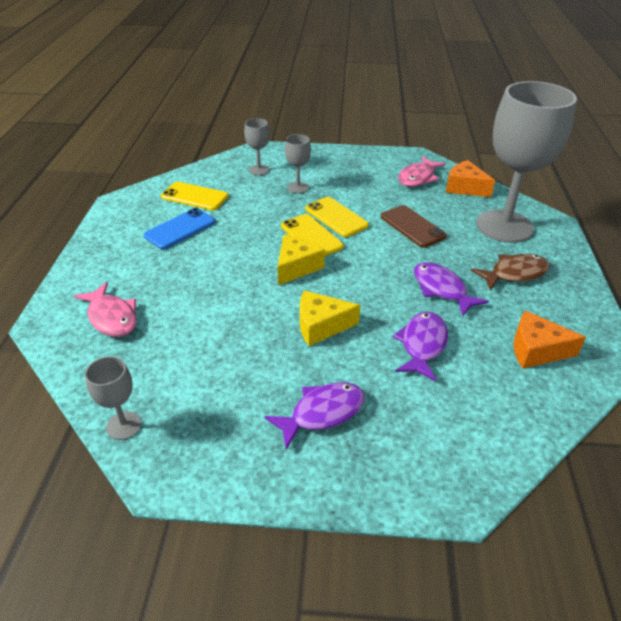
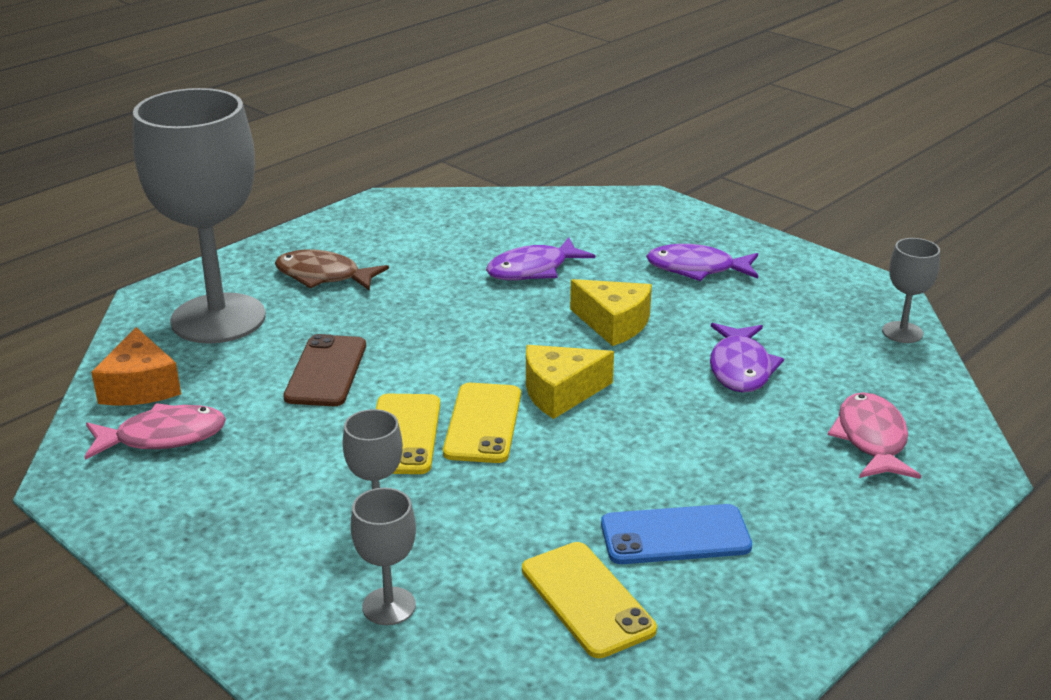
camera: 140 degrees left, 10 degrees down
purple fish [414,262,489,316] -> purple fish moved to [710,323,784,393]
orange cheese [514,311,586,368] -> none

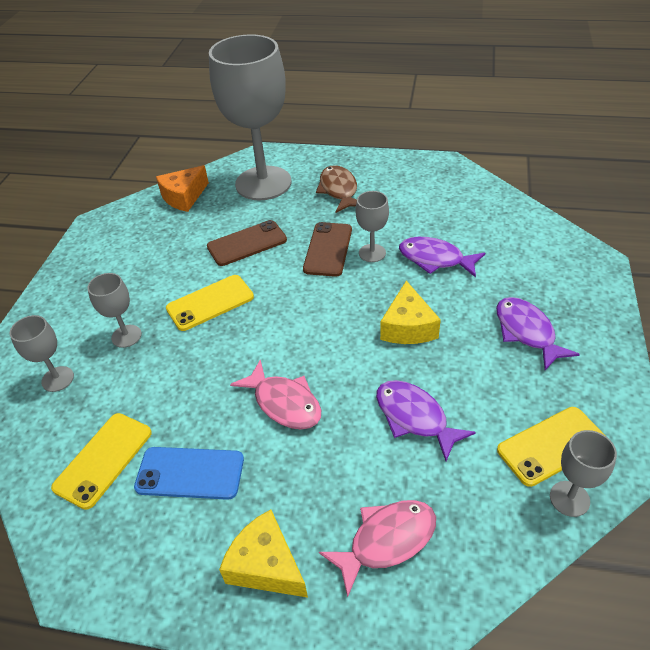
camera: 60 degrees right, 15 degrees up
pink fish [84,403,226,460] -> pink fish moved to [230,359,321,430]
yellow phone [443,383,521,463] -> yellow phone moved to [497,407,606,487]
yellow cheese [526,345,614,419] -> yellow cheese moved to [219,509,308,598]
blue phone [601,504,752,564] -> blue phone turned 45 degrees counterclockwise [134,447,244,500]
purple fish [710,323,784,393] -> purple fish turned 75 degrees clockwise [376,380,476,461]
none -> brown phone [303,222,352,277]
none -> grey goblet [356,191,389,262]

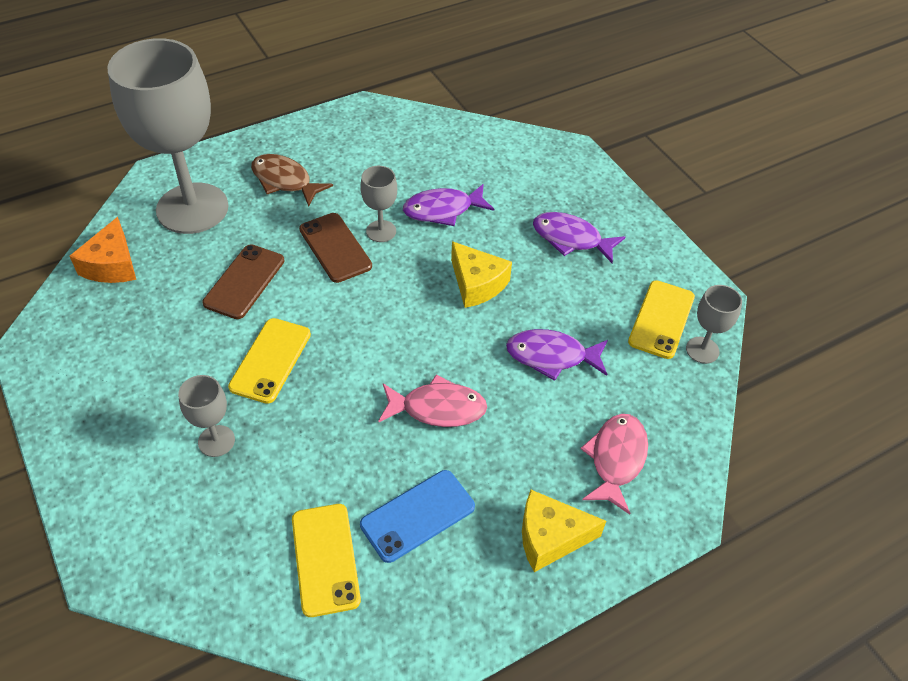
camera: 45 degrees left, 5 degrees up
grey goblet [9,315,74,392] -> none

